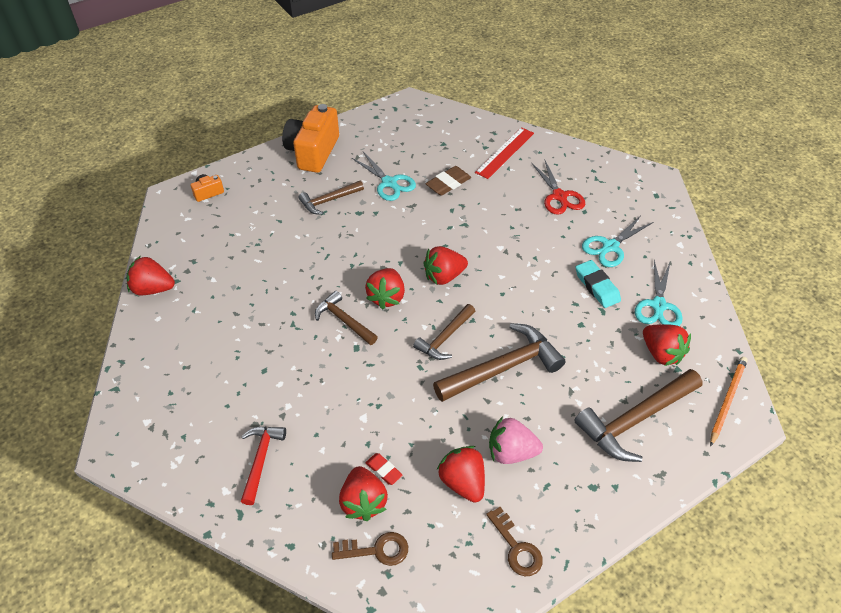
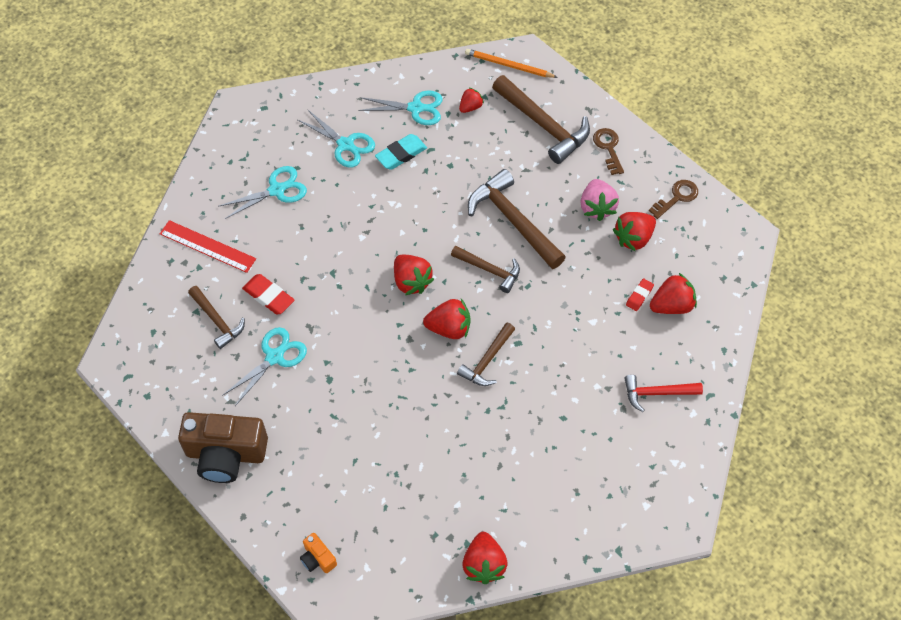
camera: 100 degrees left, 10 degrees up
orange camera [282,104,339,173] -> brown camera [178,412,268,483]
brown hammer [299,181,364,215] -> brown hammer moved to [188,286,245,349]
brown key [332,532,408,566] -> brown key moved to [593,128,624,175]
brown eraser [425,166,471,196] -> red eraser [242,274,294,314]
red scissors [531,159,585,215] -> turquoise scissors [218,166,307,219]
red strawberry [643,324,691,366] -> red strawberry [459,87,484,113], size x0.62

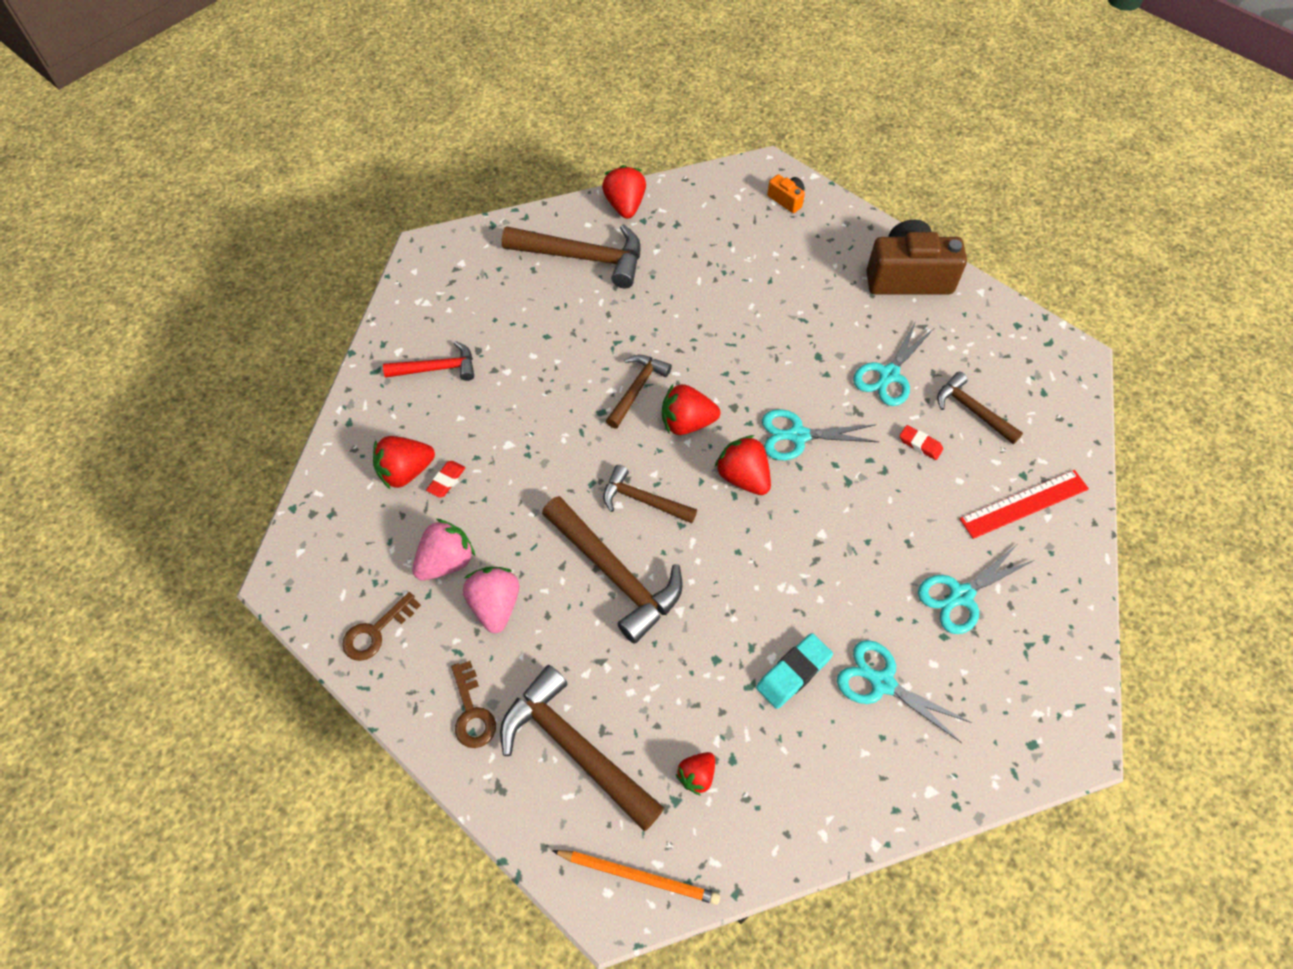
camera: 175 degrees right, 0 degrees up
red ruler [160,220,256,273] -> red ruler turned 45 degrees counterclockwise [959,470,1089,539]
red eraser [242,274,294,314] -> red eraser [900,425,943,460], size x0.62
turquoise scissors [358,90,443,125] -> turquoise scissors moved to [762,409,879,460]
red strawberry [613,212,656,251] -> pink strawberry [412,519,475,580]
none -> brown hammer [502,224,641,289]

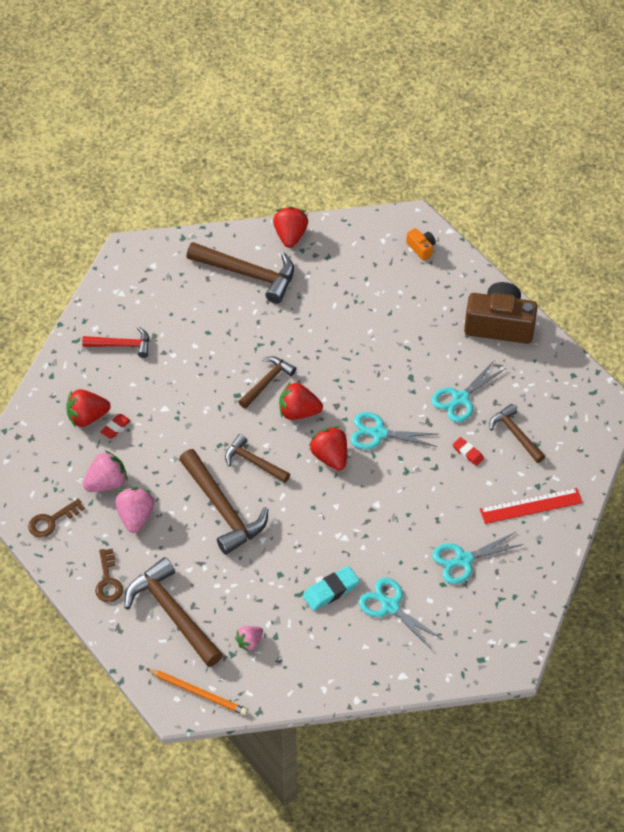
camera: 10 degrees right, 5 degrees down
red strawberry [676,752,715,796] -> pink strawberry [235,626,263,652]

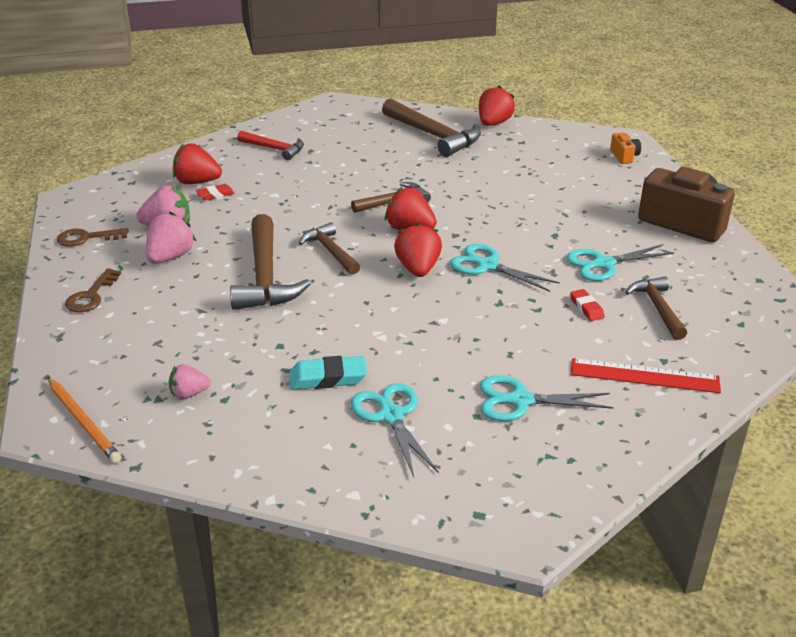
camera: 25 degrees right, 20 degrees down
brown hammer [124,557,223,667] -> none

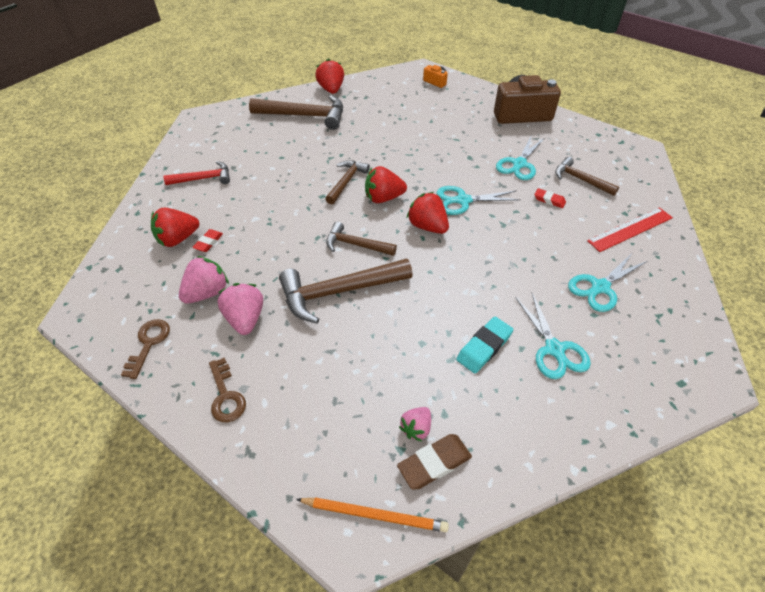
camera: 40 degrees left, 15 degrees up
brown key [57,228,129,247] -> brown key turned 150 degrees clockwise [121,319,170,379]
brown hammer [230,214,311,310] -> brown hammer turned 120 degrees clockwise [279,259,413,324]
turquoise scissors [351,383,439,477] -> turquoise scissors turned 135 degrees counterclockwise [515,293,591,379]
none -> brown eraser [397,434,472,490]

